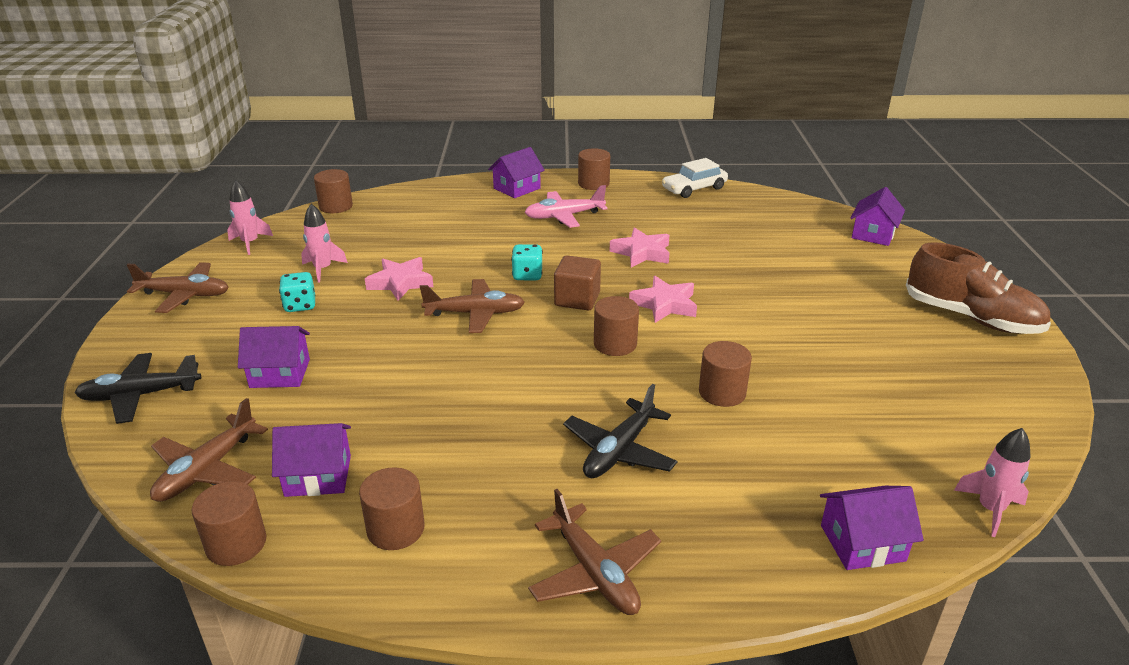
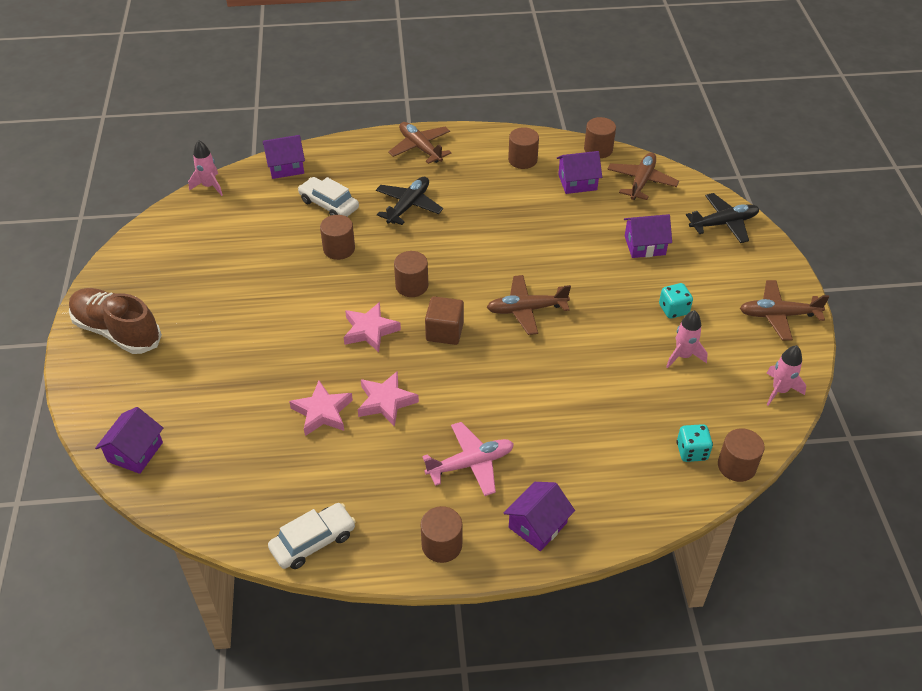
camera: 175 degrees right, 15 degrees up
pink star [365,257,433,301] -> pink star moved to [289,381,353,436]
turquoise dice [511,244,543,280] -> turquoise dice moved to [676,424,713,462]
none -> white car [298,177,359,217]

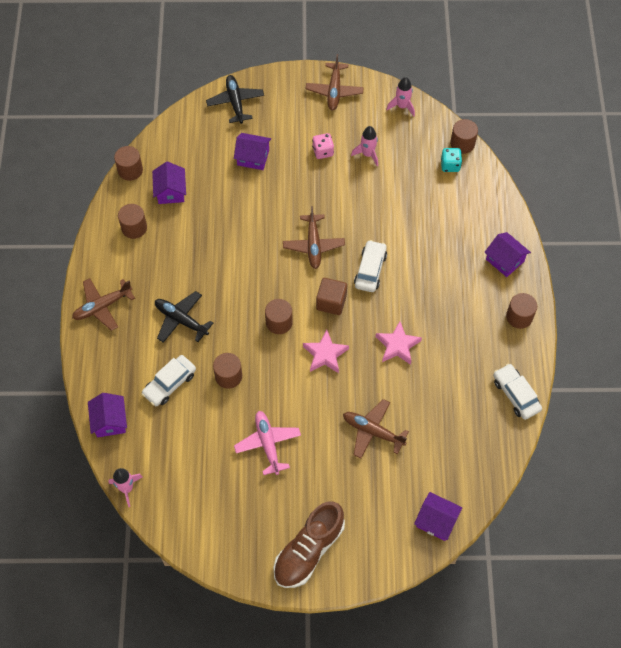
camera: 85 degrees left, 15 degrees up
pink star [289,381,353,436] -> none
pink plane [422,422,514,496] -> pink plane moved to [234,411,301,475]
brown plane [607,152,679,200] -> brown plane moved to [343,399,409,459]
purple house [624,214,672,258] -> purple house turned 75 degrees counterclockwise [234,133,271,170]
turquoise dice [659,283,693,319] -> pink dice [312,133,334,159]
none -> white car [354,240,387,292]

